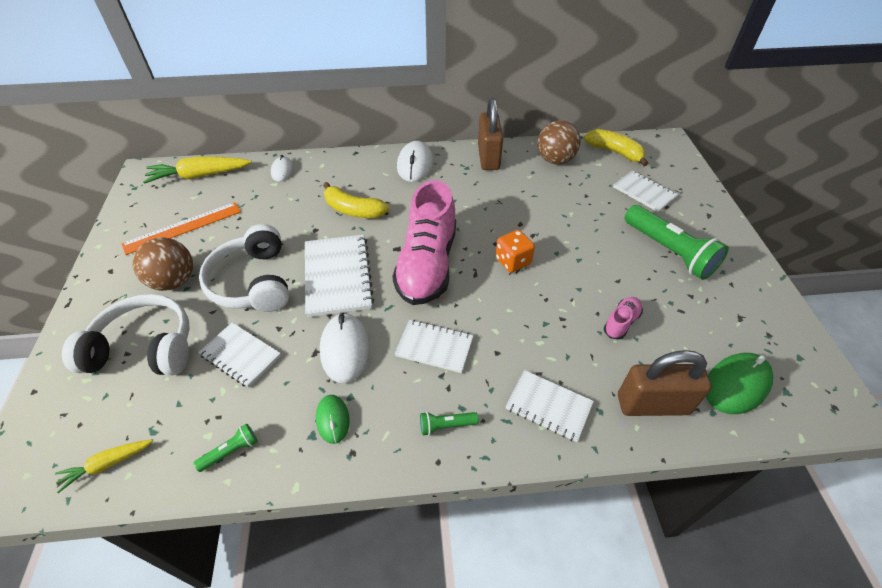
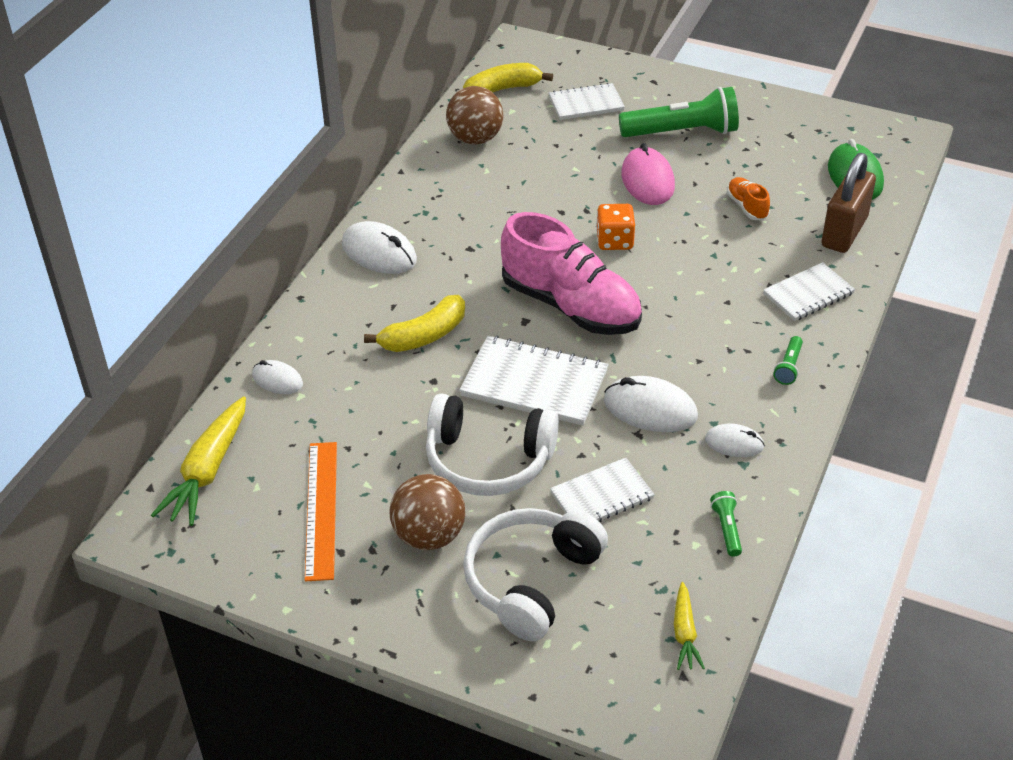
camera: 60 degrees left, 5 degrees down
green mouse [316,395,350,444] -> white mouse [705,424,765,457]
white notebook [395,320,474,373] -> none
brown padlock [478,98,503,170] -> none
pink shoe [604,297,643,340] -> orange shoe [727,177,770,220]
none -> pink mouse [621,143,675,205]

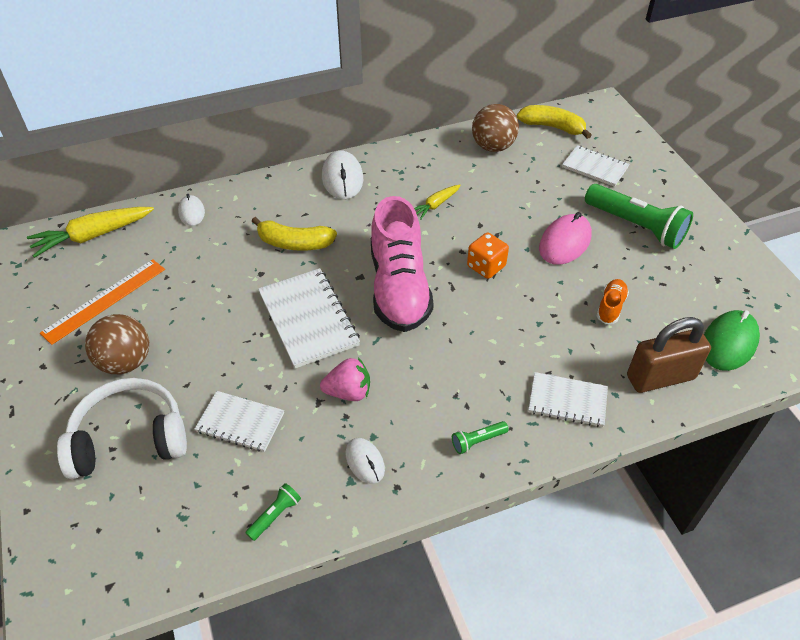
camera: 45 degrees right, 5 degrees up
white headphones [426,393,559,496] -> none
white mouse [604,376,698,432] -> pink strawberry [320,358,370,401]
yellow carrot [674,582,705,670] -> yellow carrot moved to [414,185,461,220]

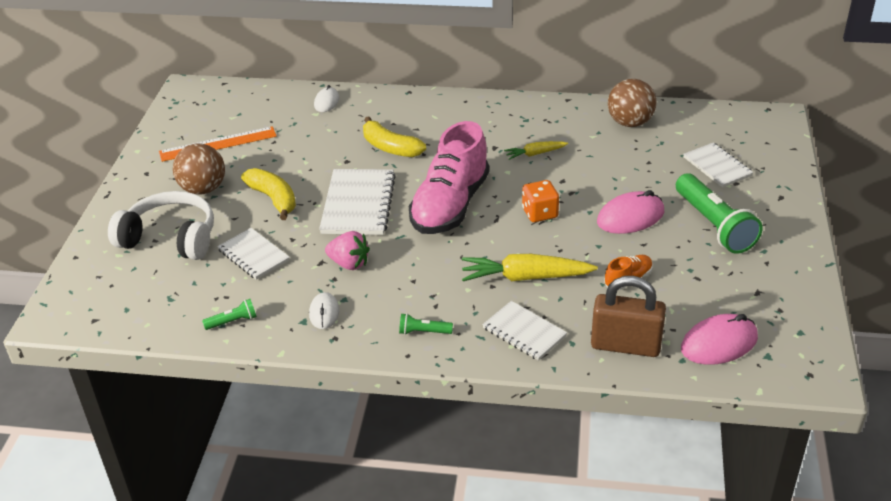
camera: 30 degrees right, 10 degrees down
yellow carrot [27,207,154,258] -> yellow carrot moved to [462,254,598,281]
white mouse [322,150,363,199] -> none
yellow banana [517,105,592,139] -> yellow banana moved to [241,168,296,220]
green mouse [704,310,760,371] -> pink mouse [681,314,758,365]

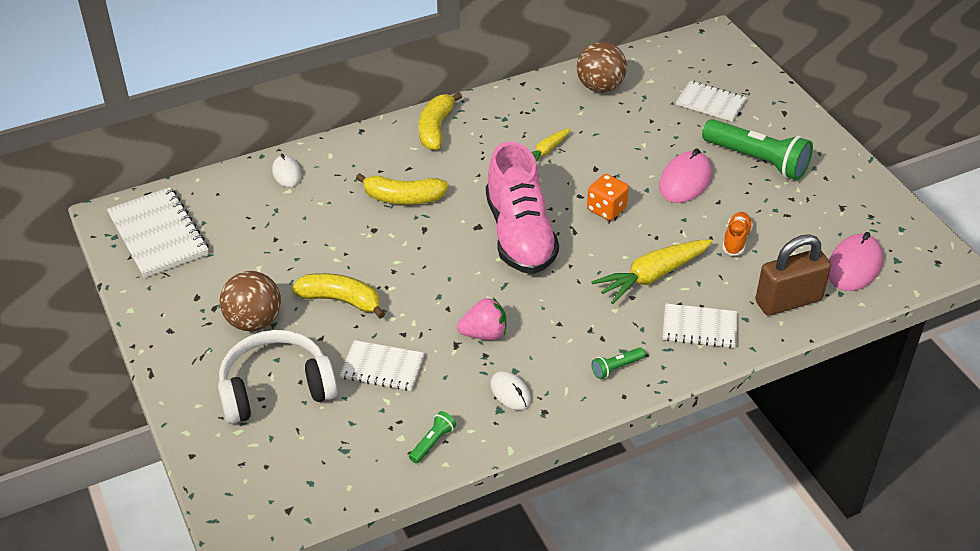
camera: 35 degrees left, 5 degrees up
orange ruler [159,126,277,162] -> none
white notebook [319,169,396,235] -> white notebook moved to [107,187,209,278]
none -> yellow banana [419,92,462,150]

